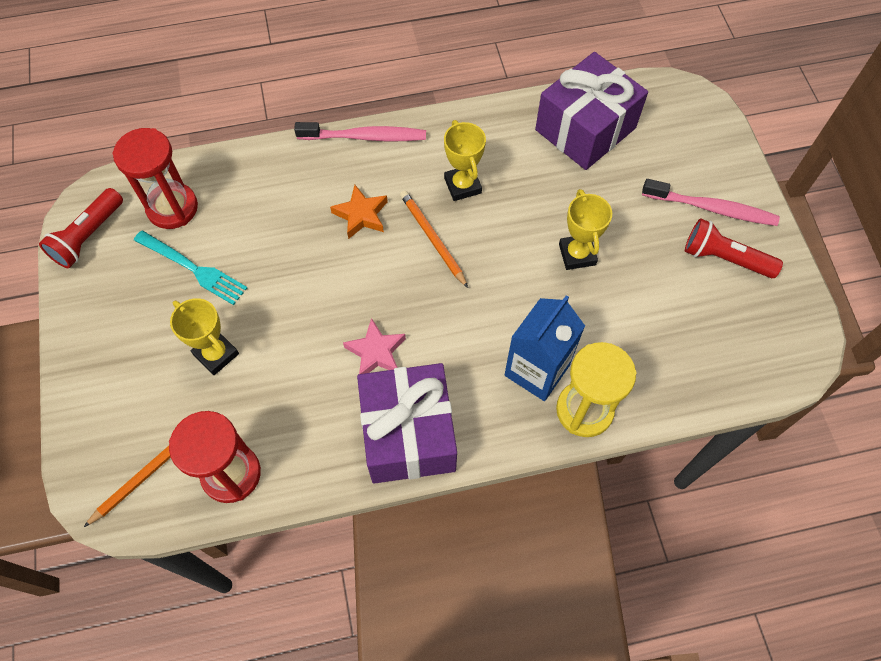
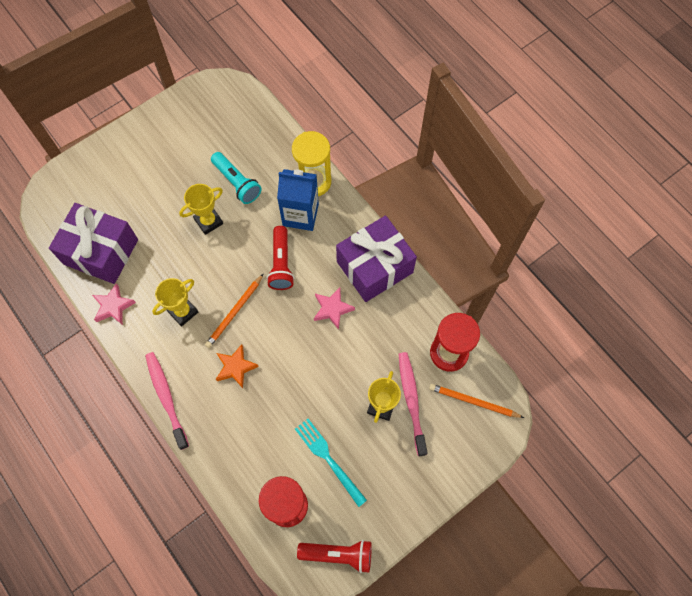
camera: 115 degrees left, 5 degrees up
turquoise fork [134,230,247,305] -> turquoise fork turned 45 degrees counterclockwise [295,419,367,507]
pink toothbrush [642,179,780,226] -> pink toothbrush moved to [399,352,427,456]
red flashlight [685,219,783,278] -> red flashlight moved to [267,226,295,290]
none -> pink star [92,283,136,325]
none -> turquoise flashlight [211,152,262,204]

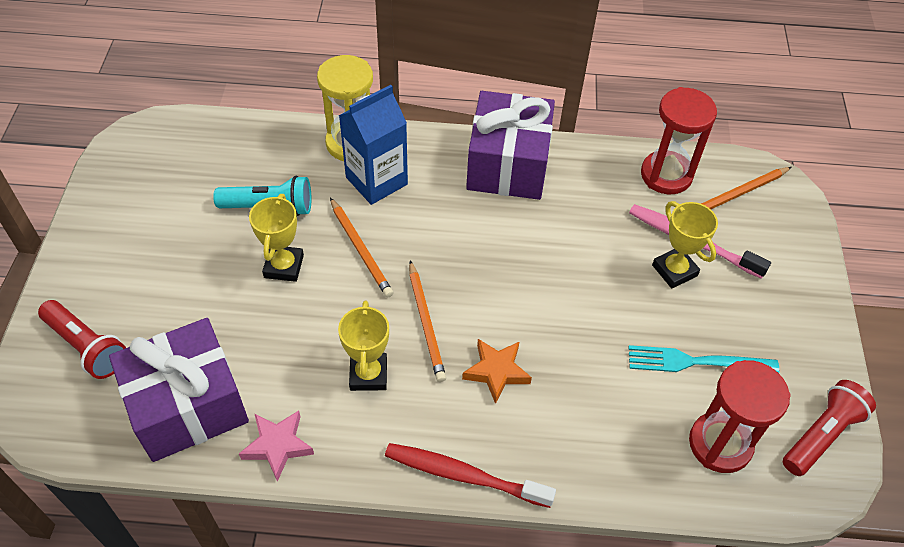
camera: 50 degrees left, 15 degrees down
pink toothbrush [145,352,189,450] -> red toothbrush [385,443,556,508]
red flashlight [267,226,295,290] -> red flashlight moved to [38,300,126,379]
pink star [314,287,355,330] -> none
none -> orange pencil [330,198,393,297]

